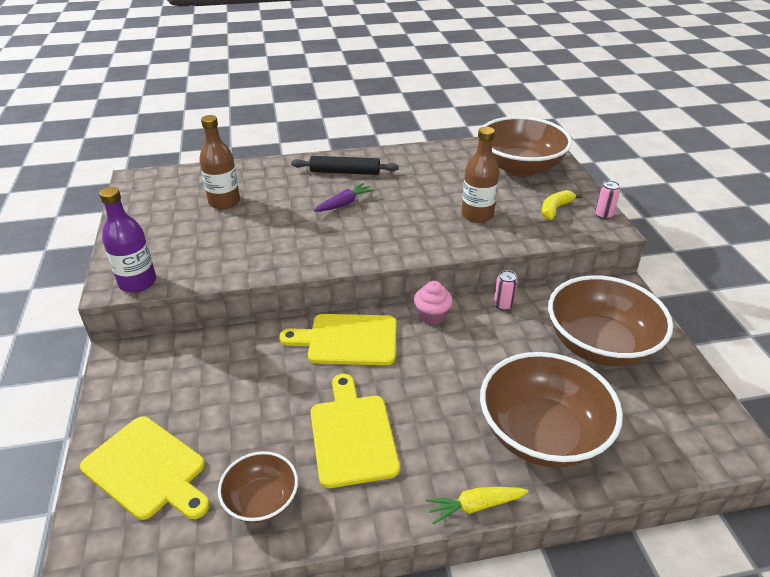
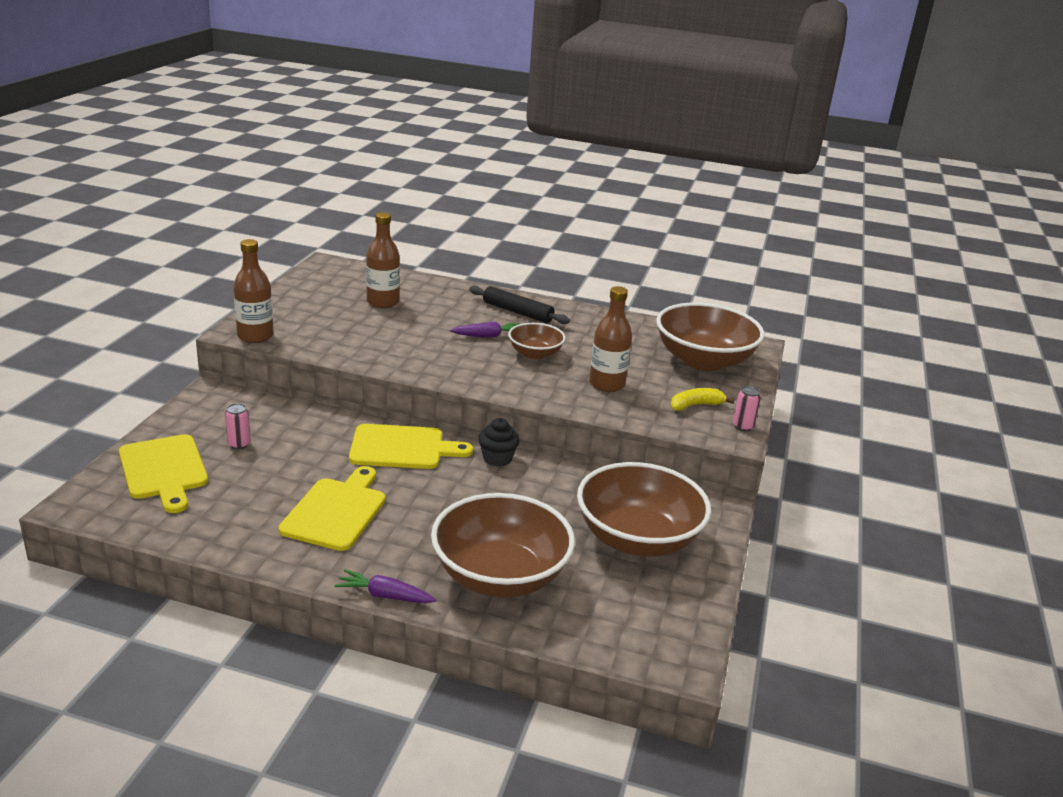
camera: 25 degrees right, 10 degrees down
purple bottle [99,187,156,293] -> brown bottle [233,239,274,343]
brown bowl [218,451,298,523] -> brown bowl moved to [508,323,565,360]
yellow cutting board [279,314,396,365] -> yellow cutting board turned 150 degrees clockwise [349,424,473,469]
pink cupcake [414,281,453,325] -> black cupcake [478,418,520,467]
yellow carrot [425,487,528,524] -> purple carrot [334,569,436,603]
pink can [494,270,518,311] -> pink can moved to [225,403,251,449]

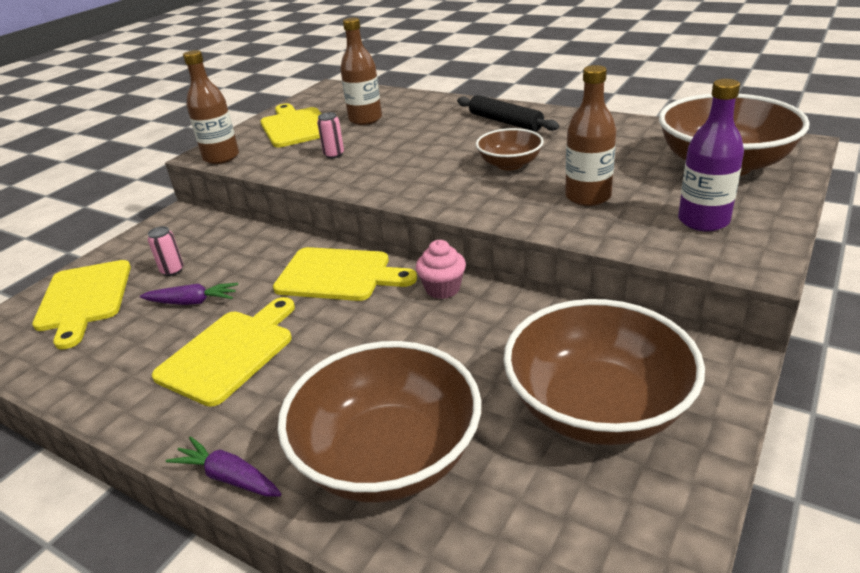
camera: 20 degrees right, 5 degrees up
purple carrot [450,322,520,338] -> purple carrot moved to [140,283,238,305]
black cupcake [478,418,520,467] -> pink cupcake [416,240,466,299]
yellow banana [671,388,735,411] -> purple bottle [678,79,744,231]
pink can [733,386,761,431] -> pink can moved to [317,112,344,158]
none -> yellow cutting board [260,103,322,147]

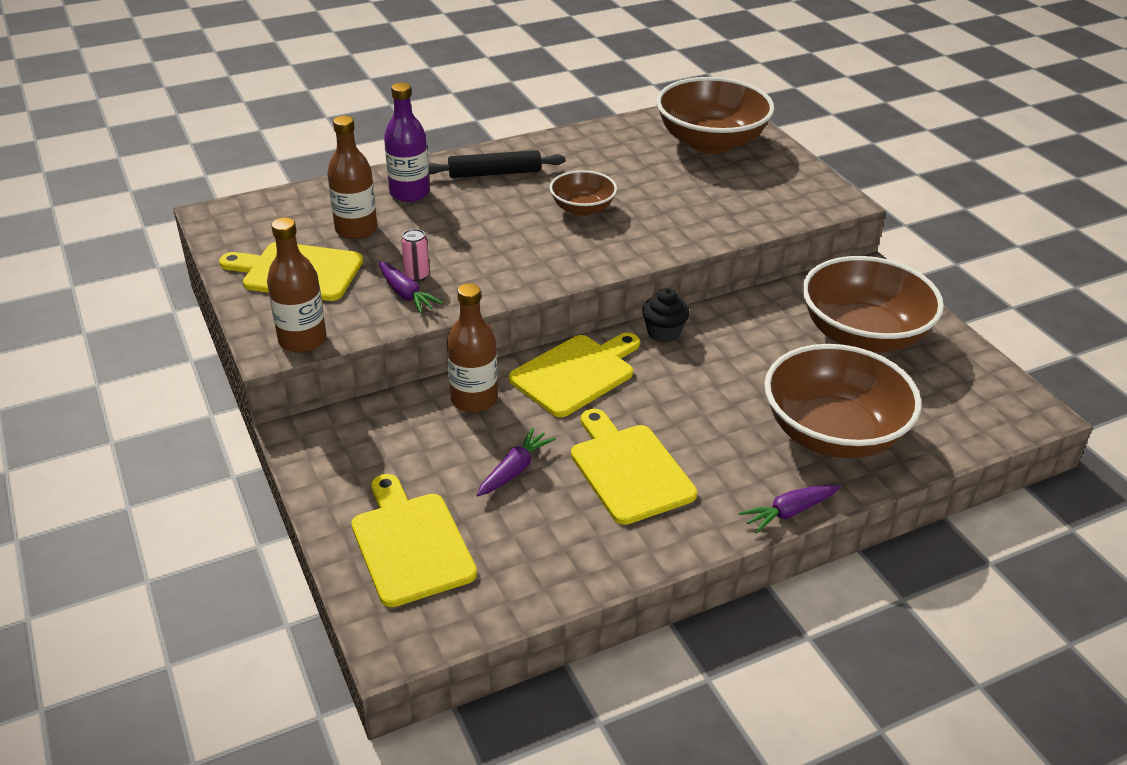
camera: 60 degrees left, 5 degrees up
yellow cutting board [32,260,131,350] -> yellow cutting board turned 135 degrees counterclockwise [351,474,477,607]
pink can [148,226,184,276] -> none
pink cupcake [416,240,466,299] -> black cupcake [642,288,689,343]
brown bottle [565,65,616,206] -> brown bottle moved to [447,283,498,412]
purple bottle [678,79,744,231] -> purple bottle moved to [384,83,430,202]
none -> purple carrot [379,262,443,314]

